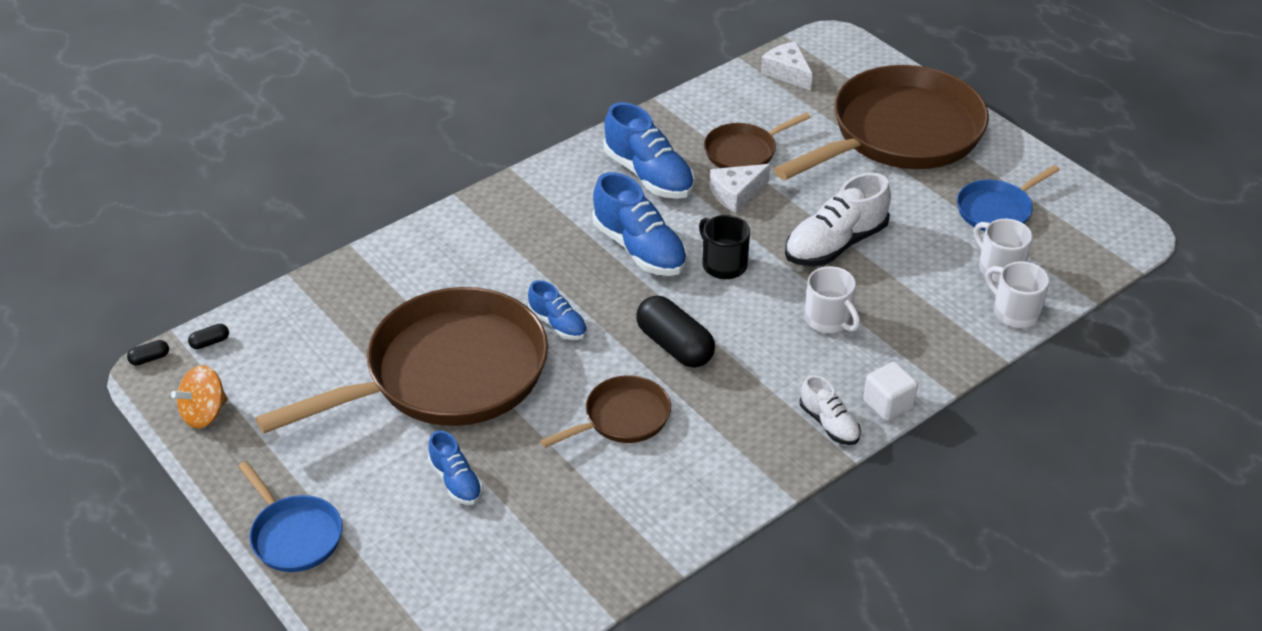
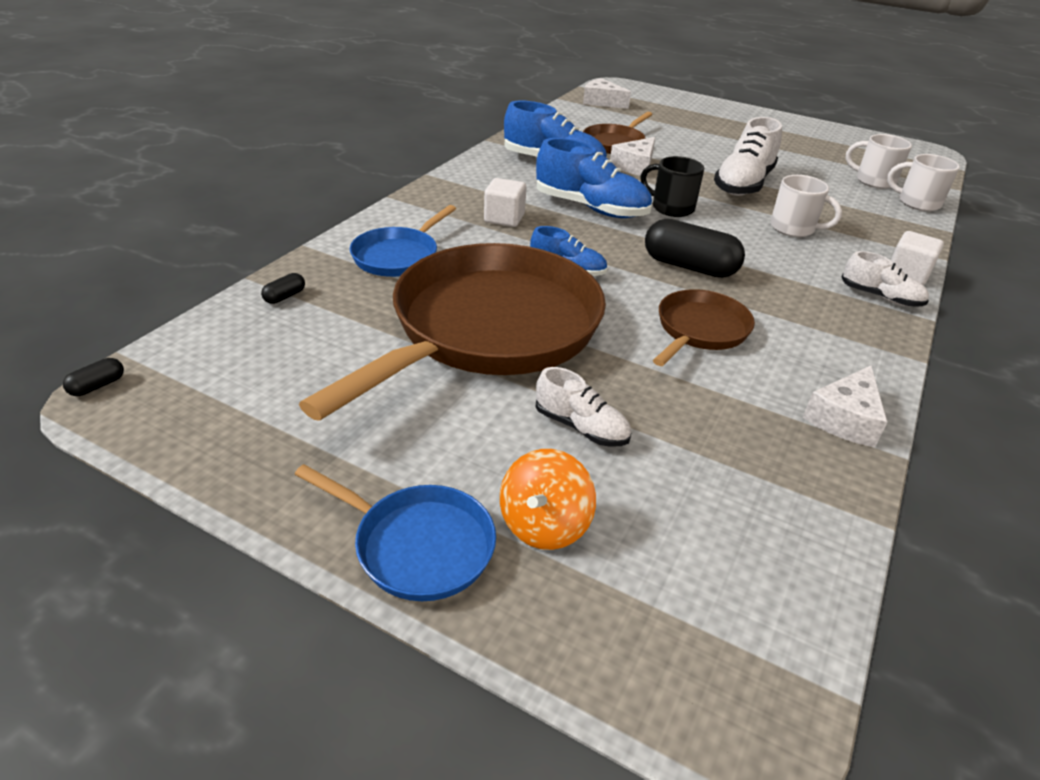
camera: 25 degrees left, 5 degrees down
orange spinning top [171,365,228,428] -> orange spinning top moved to [500,449,596,550]
black capsule [188,324,229,349] -> black capsule moved to [261,273,305,304]
blue shoe [428,430,483,505] -> white shoe [535,367,631,447]
brown pan [774,65,989,180] -> none
blue pan [957,165,1060,231] -> blue pan moved to [350,205,456,277]
none -> white cube [484,178,526,227]
none -> white cheese [803,366,887,447]

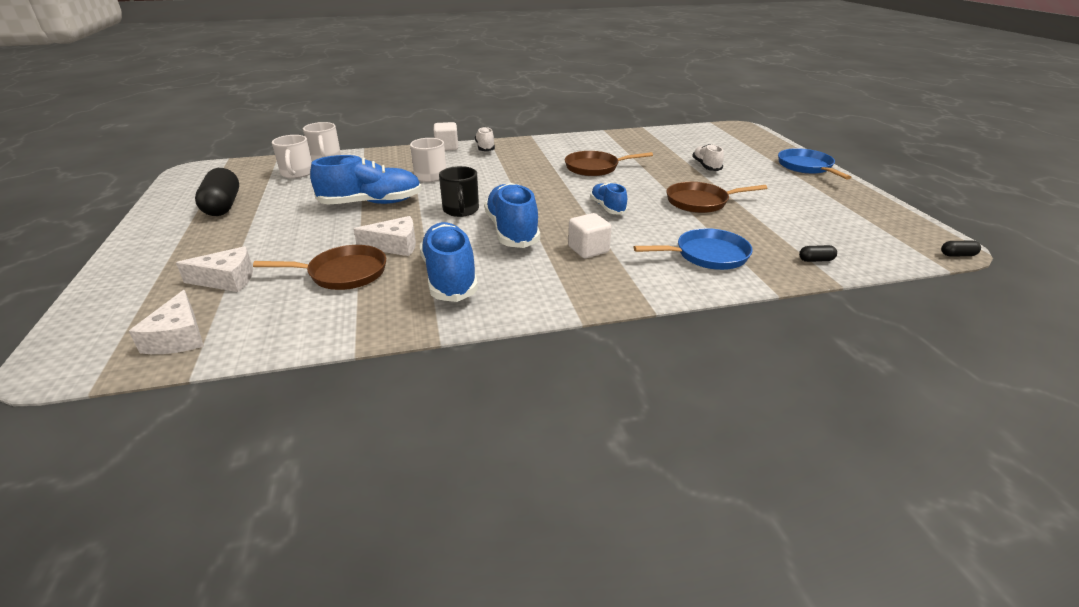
camera: 130 degrees left, 5 degrees down
brown pan [299,243,606,421] -> brown pan [666,182,767,213], size x0.46
orange spinning top [500,449,596,550] -> none
black capsule [645,219,745,278] -> black capsule moved to [195,168,239,216]
white shoe [714,117,782,196] -> blue shoe [310,155,422,205]
white cheese [803,366,887,447] -> white cheese moved to [176,246,253,292]

